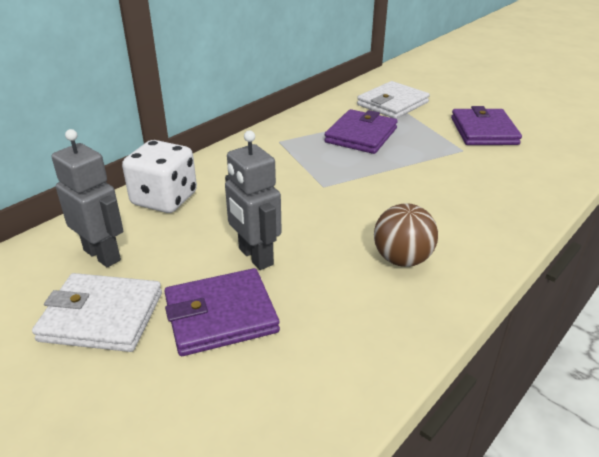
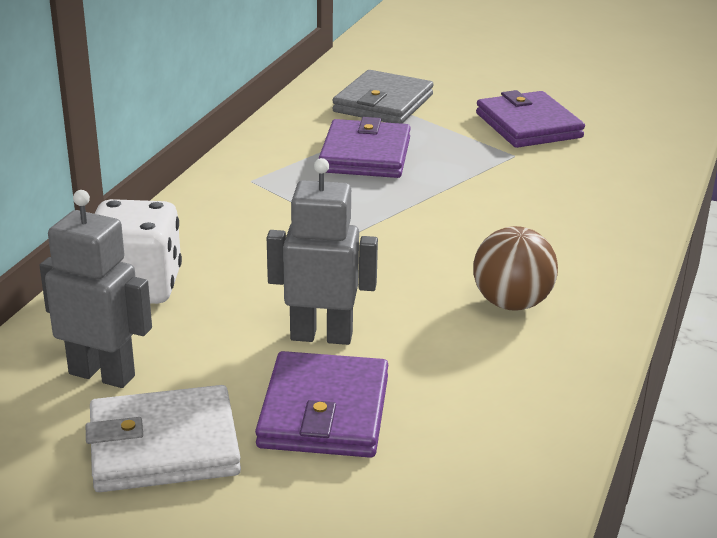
camera: 20 degrees left, 5 degrees down
purple wallet [164,268,280,356] -> purple wallet turned 45 degrees counterclockwise [255,351,388,458]
grey robot [225,130,282,270] -> grey robot turned 150 degrees clockwise [267,158,378,345]
white wallet [357,81,430,119] -> grey wallet [332,70,433,124]

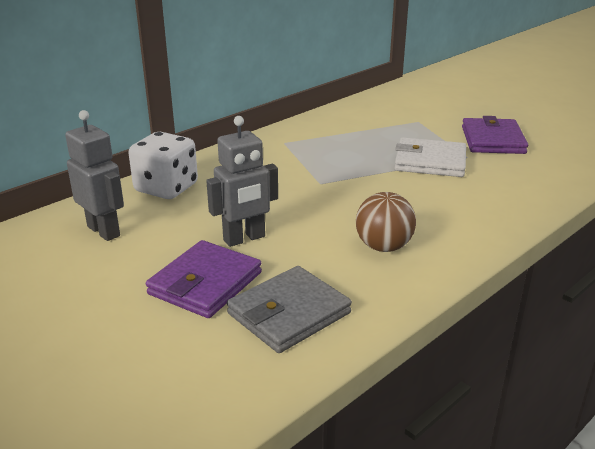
camera: 25 degrees right, 0 degrees up
white wallet [86,385,241,492] -> white wallet moved to [395,137,466,177]
grey robot [267,158,378,345] -> grey robot turned 120 degrees clockwise [206,116,278,247]
purple wallet [318,117,411,178] -> none
grey wallet [332,70,433,124] -> grey wallet moved to [227,266,352,353]

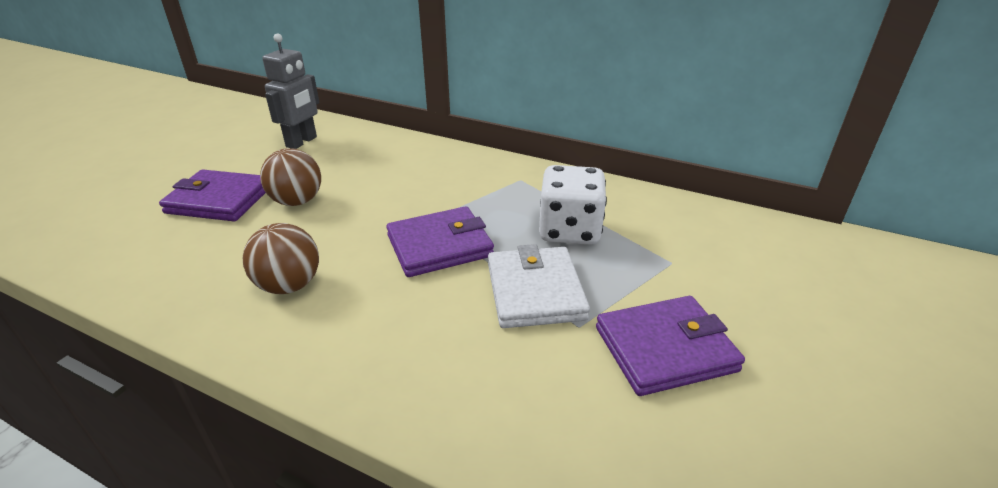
camera: 70 degrees right, 5 degrees up
white dice [128,132,198,199] -> white dice moved to [539,165,607,245]
grey robot [206,116,278,247] -> brown ball [260,148,321,206]
grey wallet [227,266,352,353] -> none
none -> purple wallet [386,206,494,277]

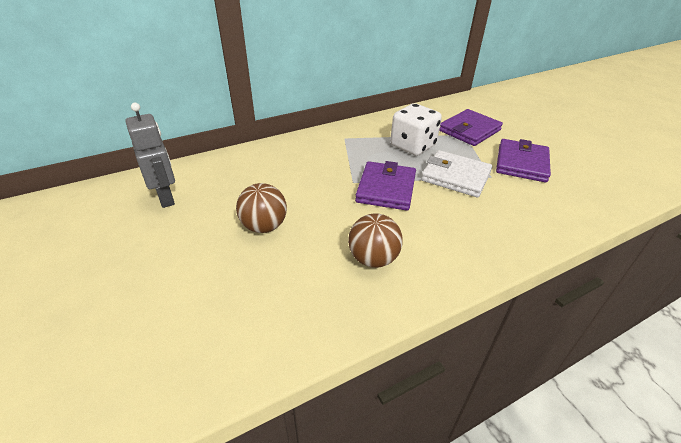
camera: 55 degrees left, 5 degrees up
purple wallet [159,169,266,221] -> purple wallet moved to [439,109,503,146]

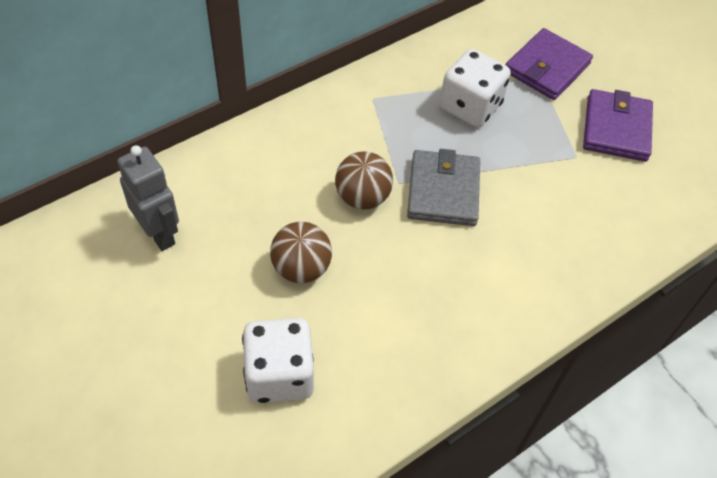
camera: 10 degrees left, 15 degrees up
brown ball [348,213,403,268] -> brown ball moved to [335,152,393,209]
purple wallet [355,161,416,211] -> grey wallet [407,149,480,226]
white wallet [421,150,492,197] -> none
none -> white dice [242,318,314,403]

